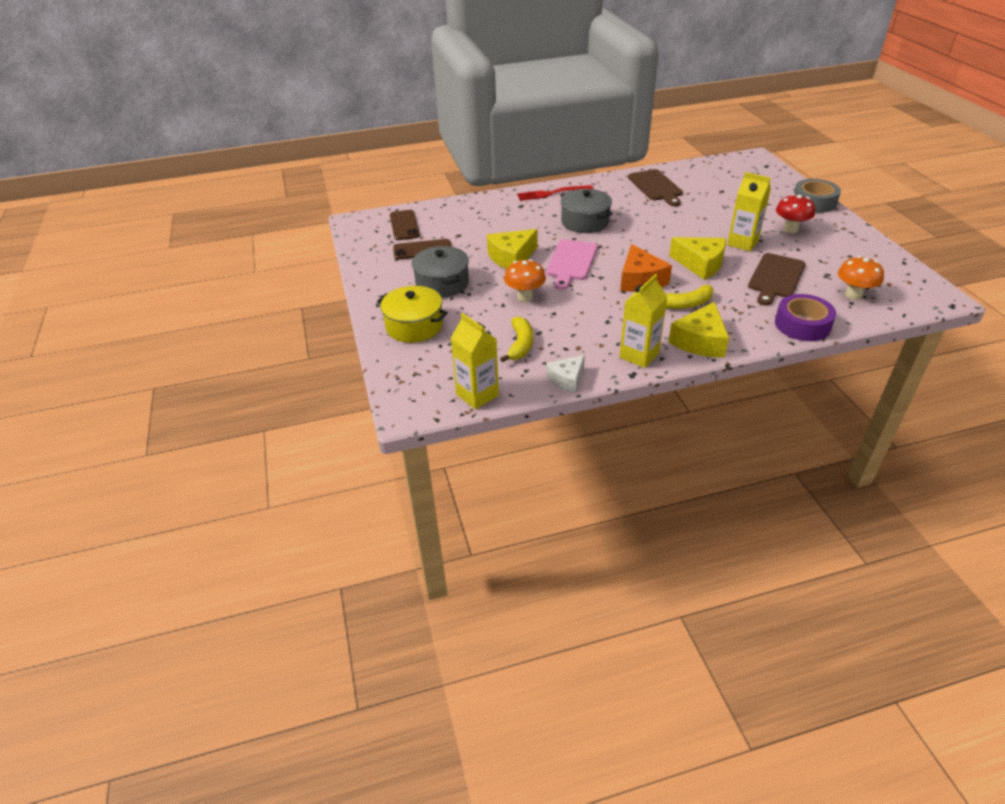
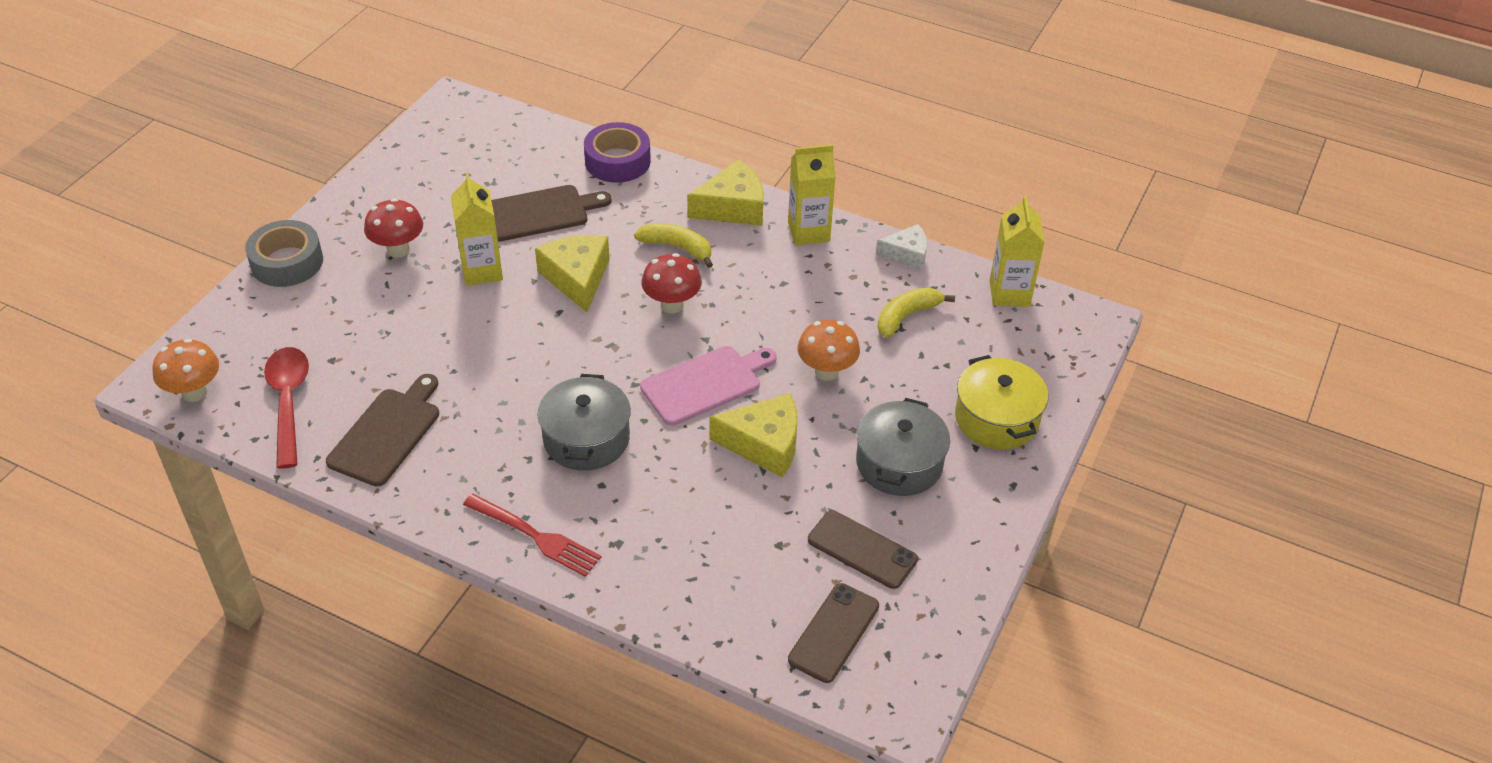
camera: 140 degrees left, 5 degrees up
orange cheese [620,244,672,292] -> red mushroom [642,253,702,313]
orange mushroom [838,256,884,300] -> orange mushroom moved to [152,338,219,402]
none -> red spoon [264,347,309,469]

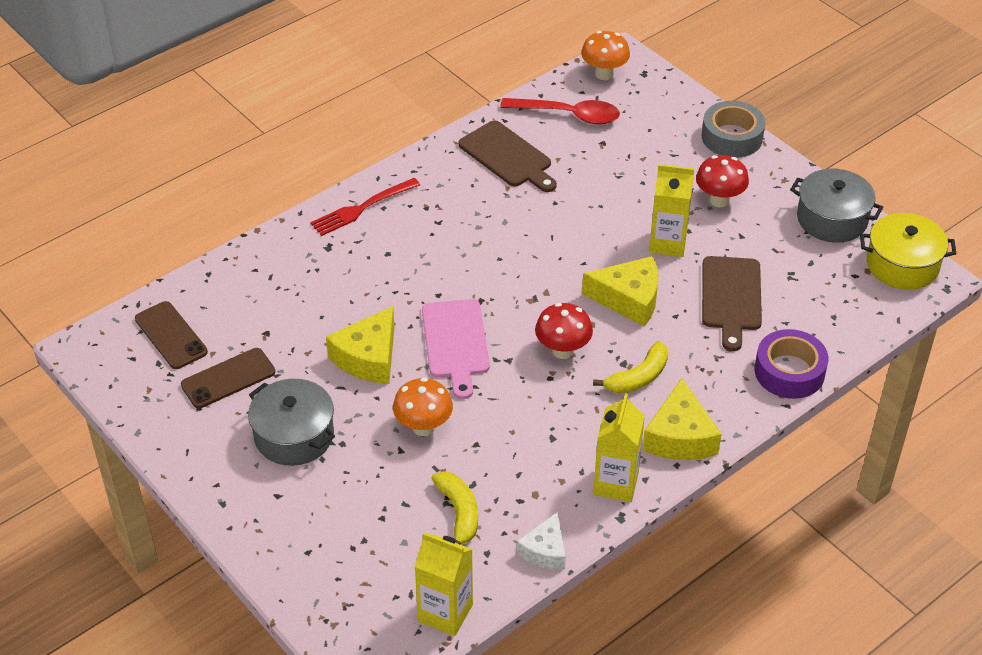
camera: 115 degrees right, 0 degrees up
grey pot [538,374,631,471] -> grey pot moved to [790,169,883,243]
yellow pot [955,355,1048,449] -> yellow pot moved to [860,213,957,290]

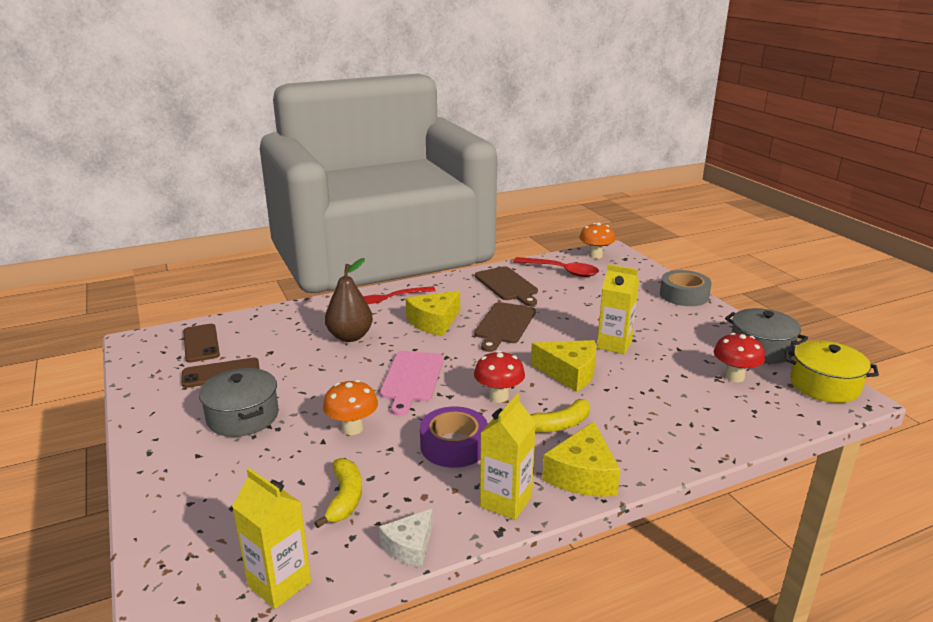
camera: 15 degrees right, 20 degrees down
yellow cheese [326,306,394,384] -> yellow cheese moved to [406,290,460,336]
red mushroom [696,155,749,207] -> red mushroom moved to [714,333,765,382]
brown cutting board [702,256,762,351] -> brown cutting board moved to [474,302,536,352]
purple tape [755,329,829,399] -> purple tape moved to [420,406,488,468]
none -> brown pear [325,258,373,342]

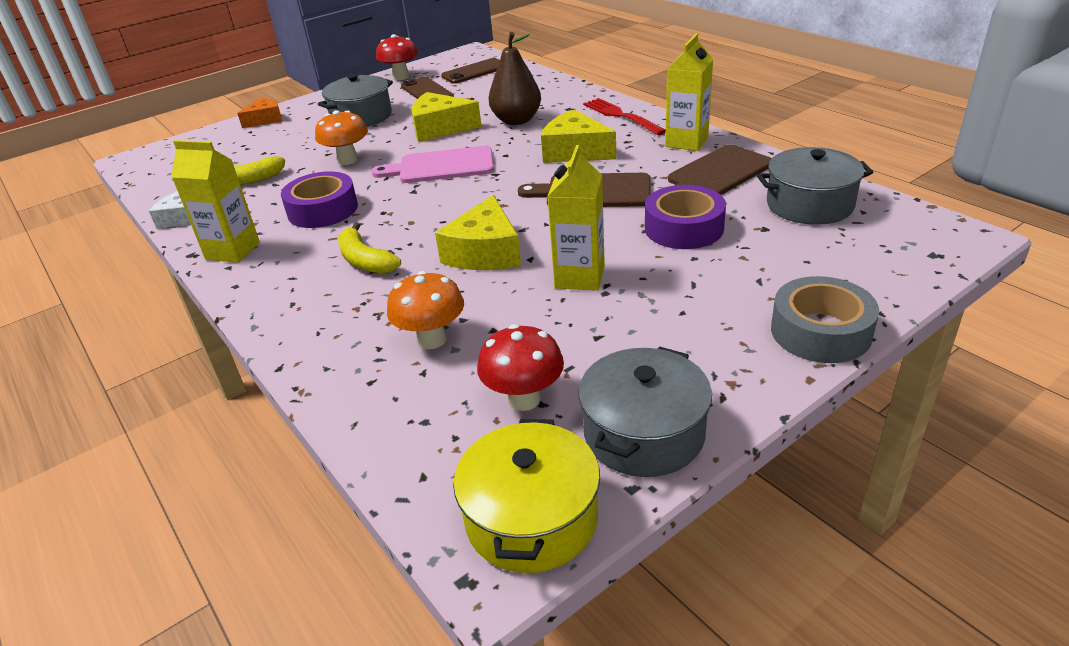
camera: 80 degrees right, 10 degrees up
yellow carton [232,468,311,609] -> yellow carton moved to [665,33,713,151]
red mushroom [474,350,525,403] -> red mushroom moved to [376,34,418,80]
red spoon [513,257,599,277] -> grey pot [757,147,873,225]
yellow cheese [542,422,620,497] -> yellow cheese moved to [412,92,482,142]
orange mushroom [579,222,615,259] -> orange mushroom moved to [387,271,464,349]
none -> orange cheese [237,98,282,128]
none -> purple tape [645,185,726,249]

